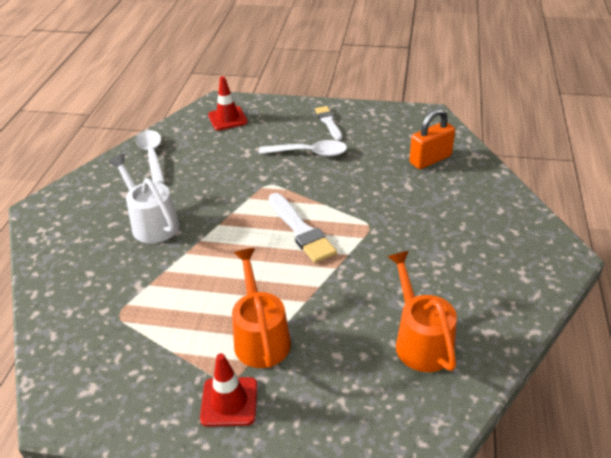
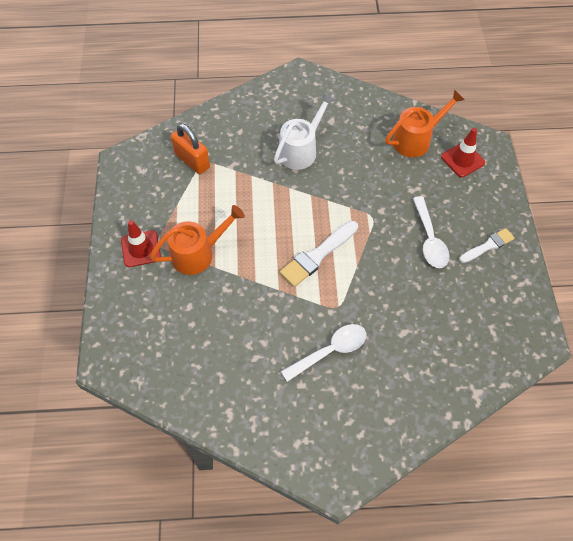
camera: 75 degrees right, 20 degrees up
white spoon [136,130,165,183] -> white spoon moved to [281,324,367,382]
orange watering can [387,251,457,372] -> orange watering can moved to [385,89,465,157]
orange padlock [409,109,455,169] -> orange padlock moved to [171,123,210,174]

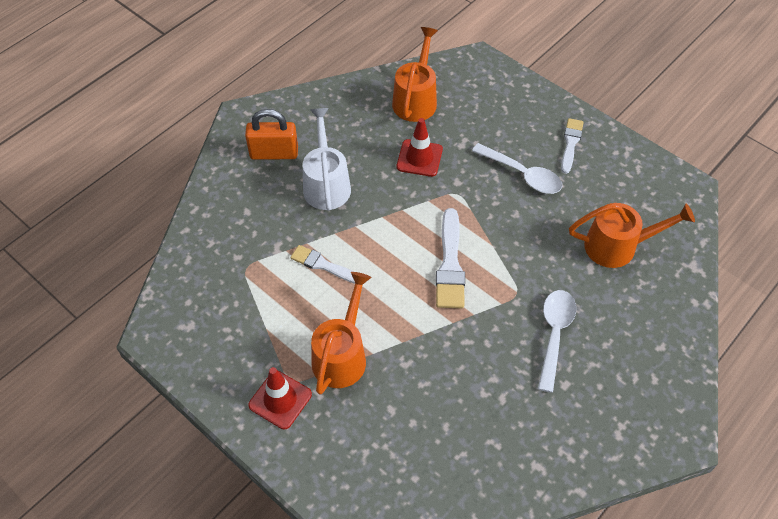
camera: 45 degrees left, 5 degrees down
orange padlock [171,123,210,174] -> orange padlock moved to [245,109,298,160]
red traffic cone [441,128,485,177] -> red traffic cone moved to [397,118,443,177]
none -> white brush [291,245,355,284]
none -> orange watering can [569,203,695,268]

